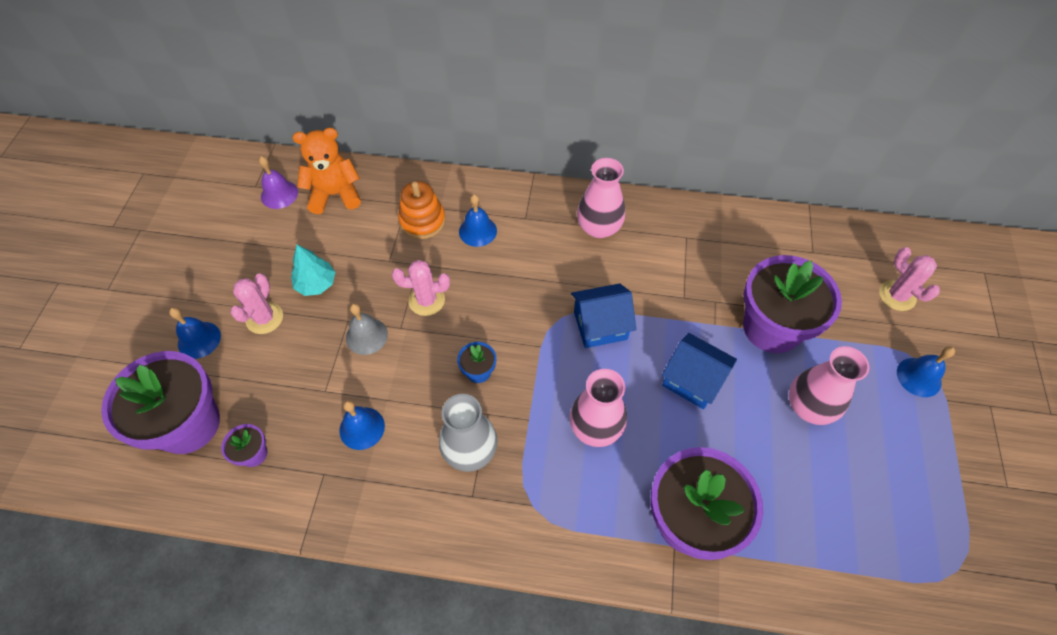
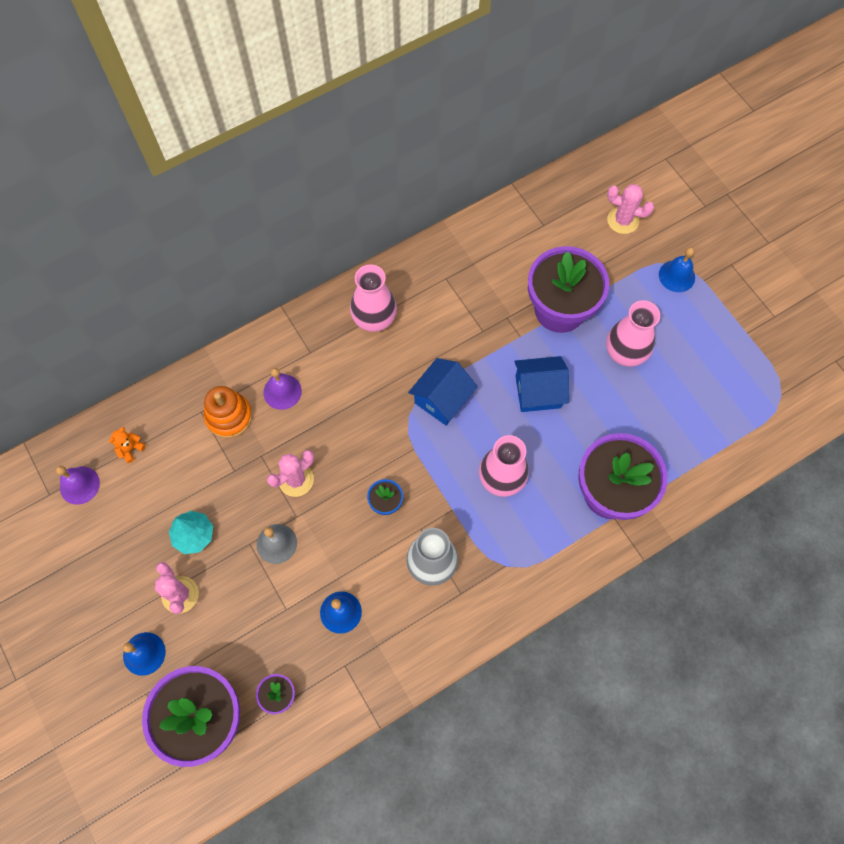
camera: 40 degrees left, 10 degrees up
orange teddy bear [292,128,361,214] -> orange teddy bear [109,427,146,463], size x0.46
blue bell [459,194,497,247] -> purple bell [263,368,302,410]

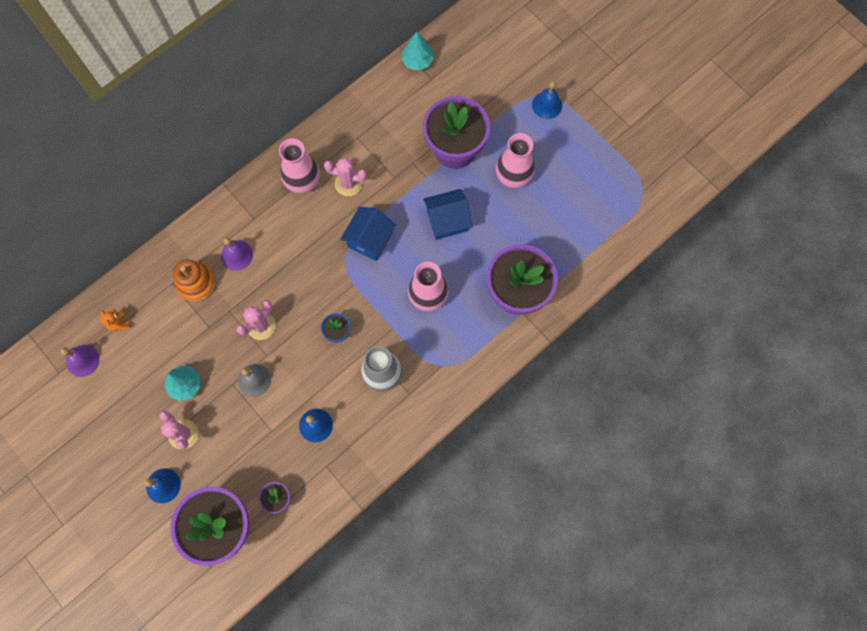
camera: 10 degrees left, 5 degrees up
orange teddy bear [109,427,146,463] -> orange teddy bear turned 60 degrees counterclockwise [101,309,131,331]
pink cactus [607,184,654,234] -> pink cactus moved to [324,158,367,196]
none -> turquoise tree [401,32,434,71]

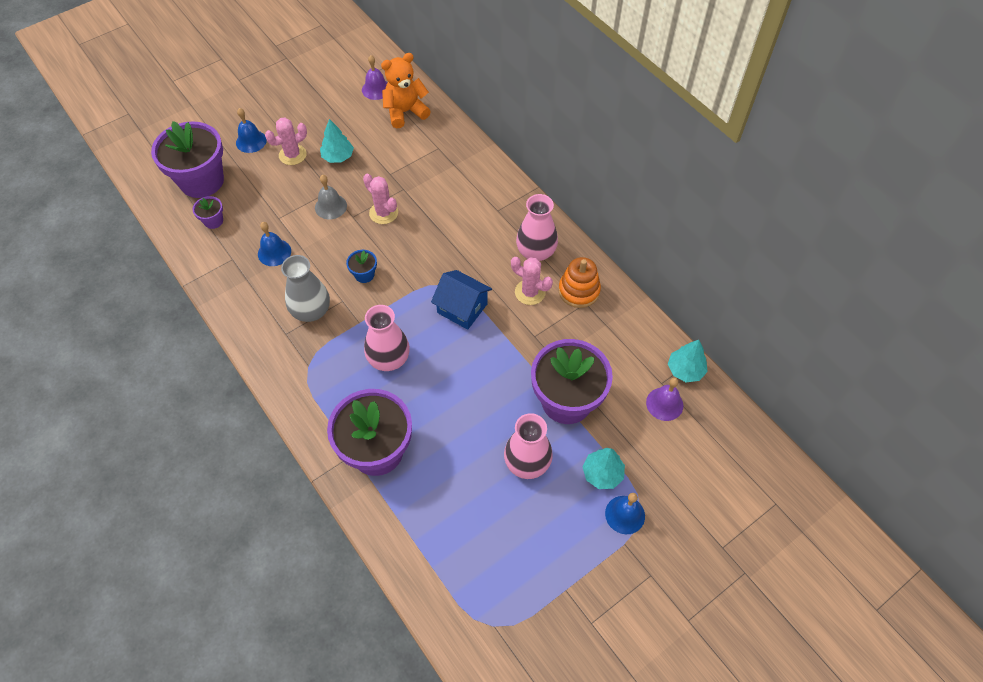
camera: 95 degrees right, 15 degrees down
orange teddy bear [101,309,131,331] -> orange teddy bear [381,53,431,128], size x2.17
orange stacking toy [173,259,216,302] -> orange stacking toy moved to [558,257,601,308]
purple bell [221,237,253,271] -> purple bell moved to [646,378,683,421]
pink cactus [324,158,367,196] -> pink cactus turned 75 degrees counterclockwise [511,257,553,305]
blue house [423,189,472,240] -> none
none -> turquoise tree [582,448,625,489]

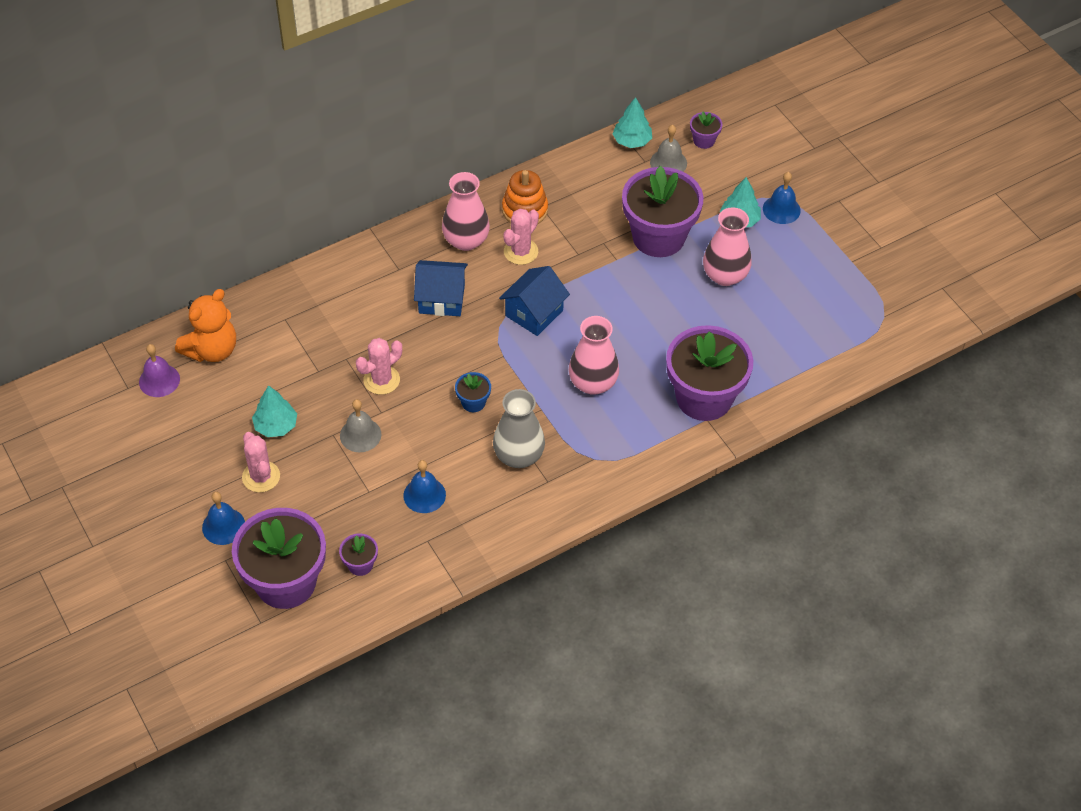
camera: 85 degrees left, 5 degrees down
orange teddy bear [381,53,431,128] -> orange teddy bear turned 120 degrees counterclockwise [175,289,236,362]
purple bell [646,378,683,421] -> grey bell [650,125,687,172]
none -> blue house [414,260,468,316]
none -> purple flower pot [690,111,722,149]

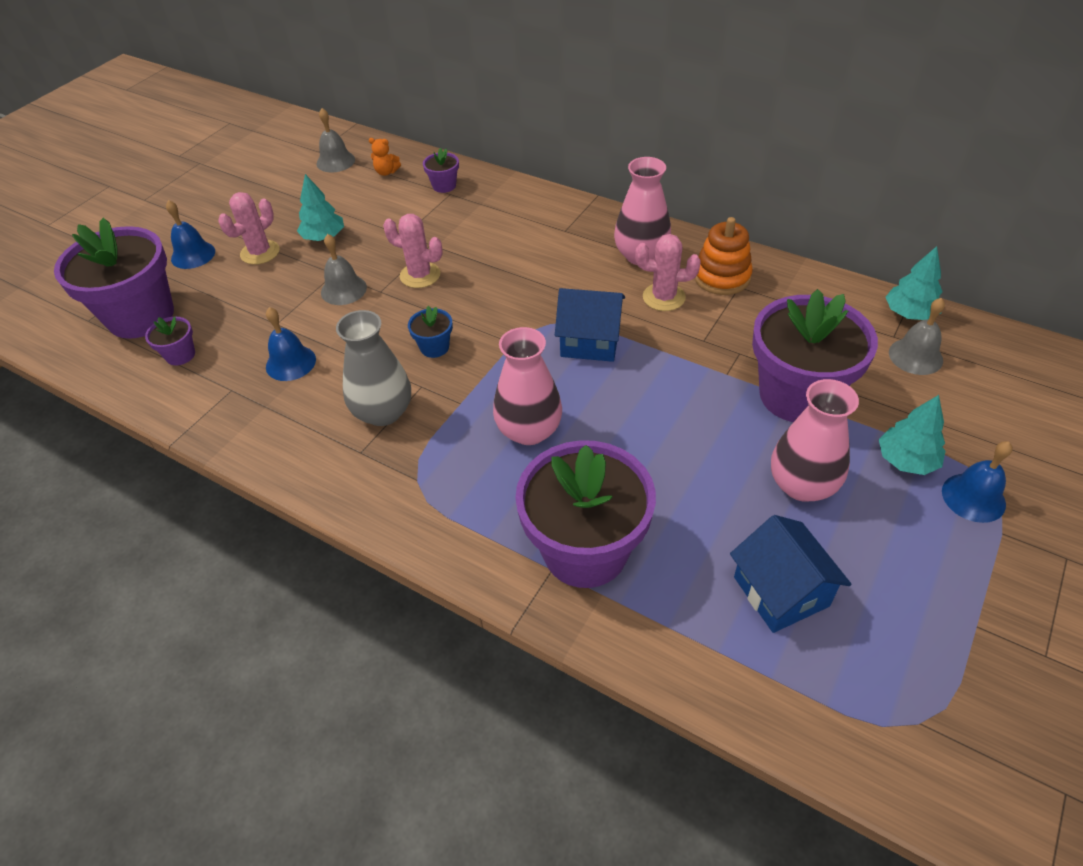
camera: 65 degrees right, 5 degrees down
purple bell [139,344,180,397] -> grey bell [317,108,355,173]
orange teddy bear [175,289,236,362] -> orange teddy bear [369,138,401,176], size x0.46
blue house [414,260,468,316] -> blue house moved to [730,515,852,633]
purple flower pot [690,111,722,149] -> purple flower pot moved to [423,148,459,193]

